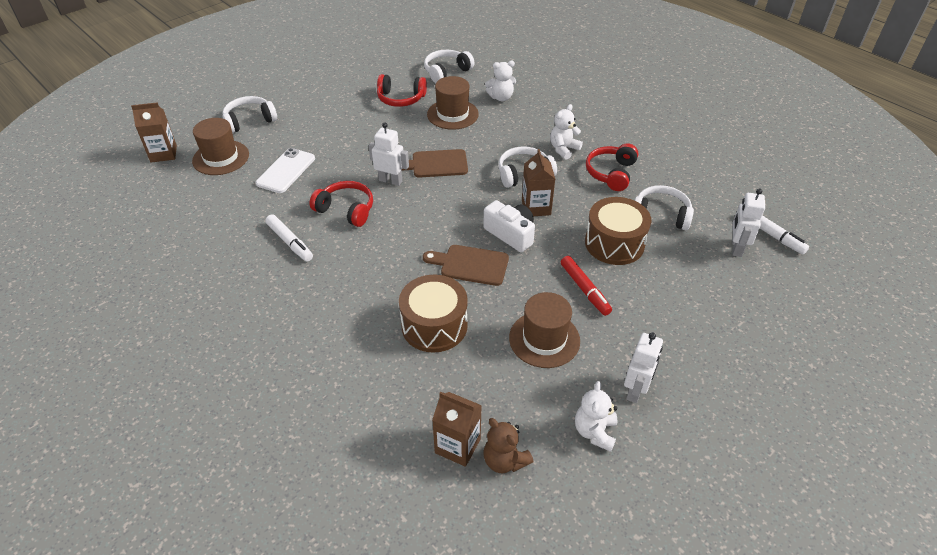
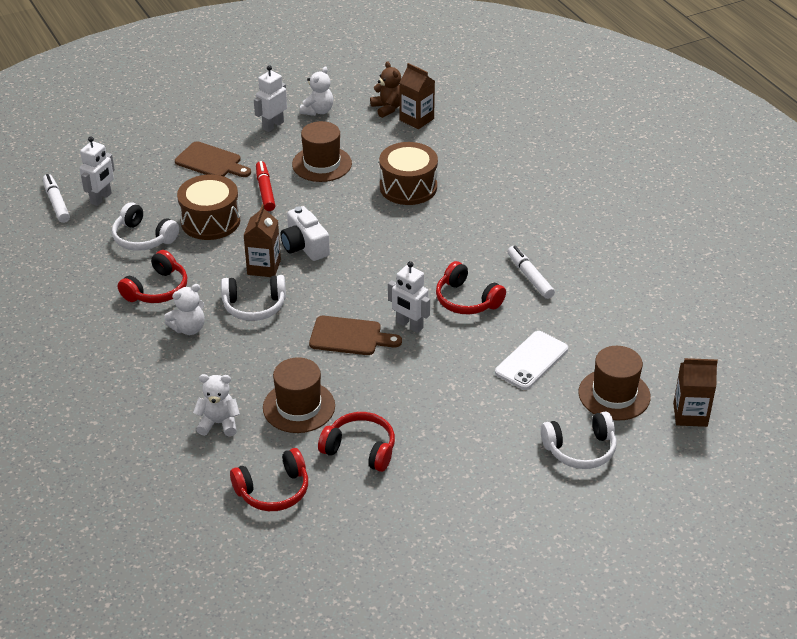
camera: 165 degrees left, 5 degrees down
brown cutting board [423,245,509,286] -> brown cutting board moved to [175,141,251,177]
white headphones [424,50,474,83] -> red headphones [230,448,308,511]

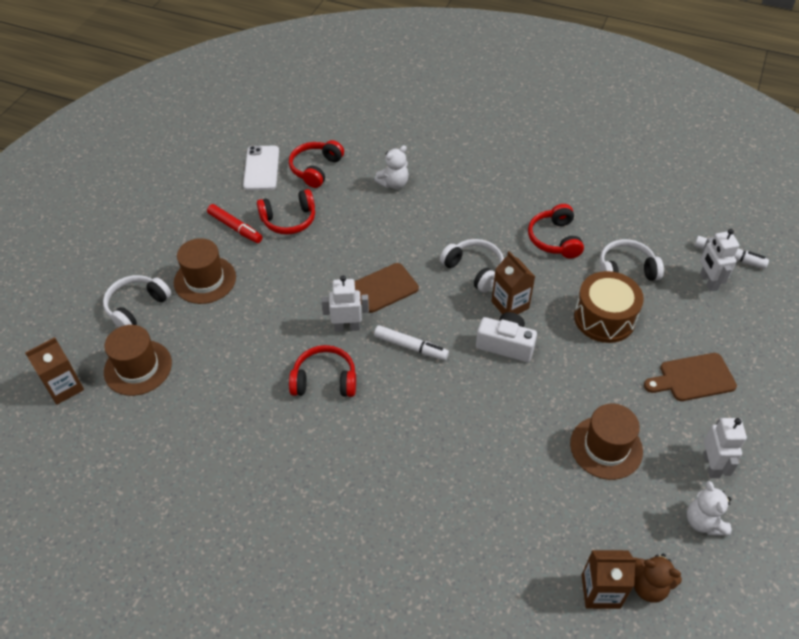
camera: 140 degrees right, 10 degrees up
white teddy bear [164,284,205,335] -> none
white headphones [221,275,286,321] -> white headphones turned 90 degrees clockwise [440,239,504,293]
red marker [256,161,276,211] -> red marker moved to [207,204,263,243]
brown hat [263,357,335,433] -> brown hat moved to [174,238,236,304]
brown drum [379,142,438,205] -> none
white phone [495,331,568,390] -> white phone moved to [243,146,279,190]
white marker [507,246,555,299] -> white marker moved to [374,325,449,360]

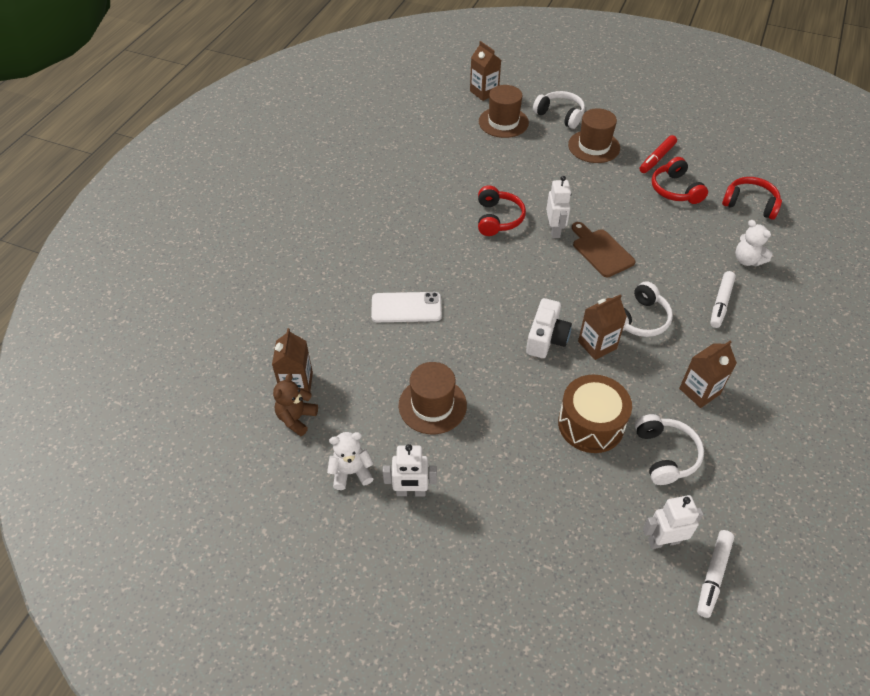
camera: 90 degrees right, 0 degrees up
white phone [243,146,279,190] -> white phone moved to [371,292,442,322]
white marker [374,325,449,360] -> white marker moved to [710,271,736,328]
red headphones [528,204,584,258] -> brown carton [679,340,737,408]
brown cutting board [644,353,737,401] -> none

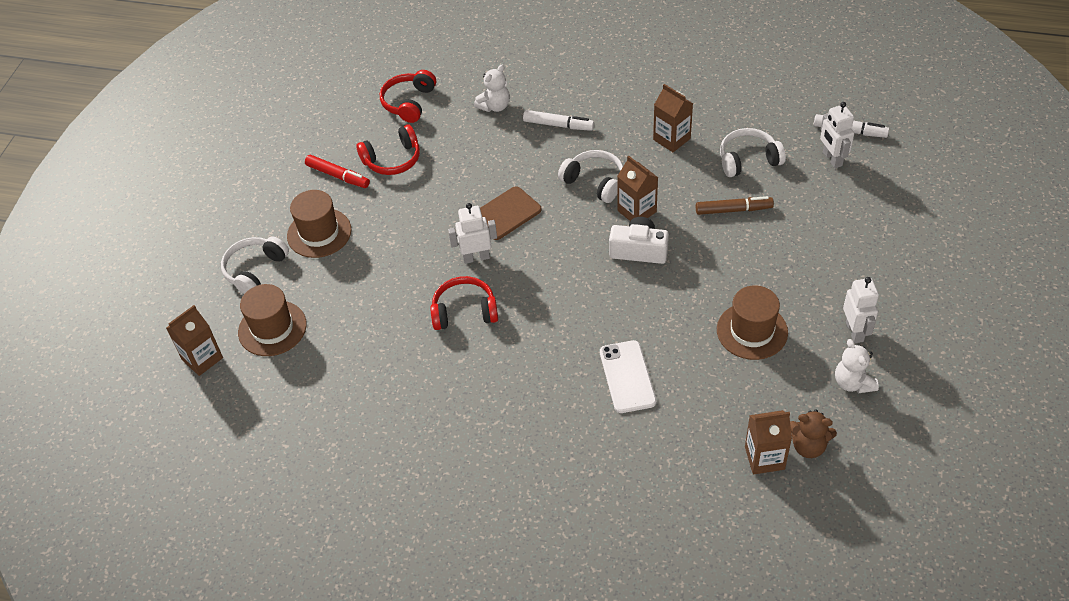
camera: 95 degrees left, 0 degrees up
brown drum [558,375,632,453] -> brown marker [696,196,774,215]

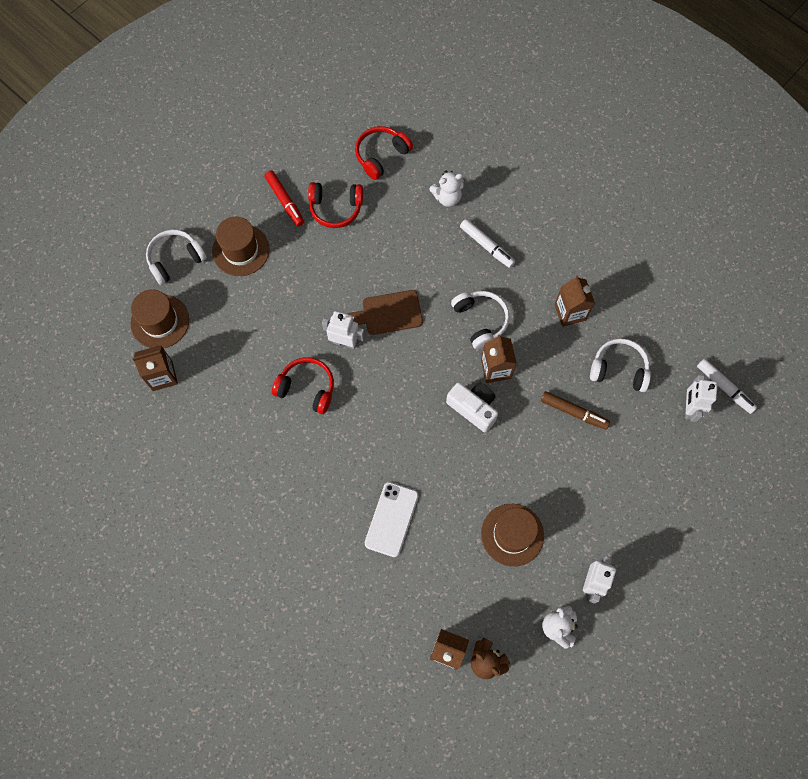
camera: 25 degrees right, 20 degrees up
brown carton [166,305,223,376] -> brown carton moved to [133,345,178,391]

